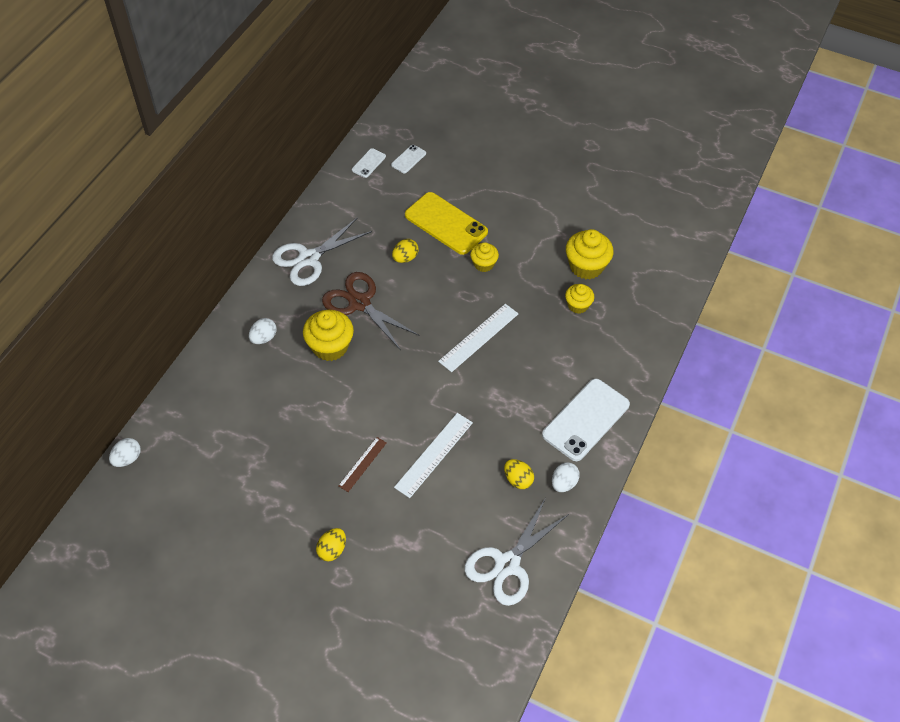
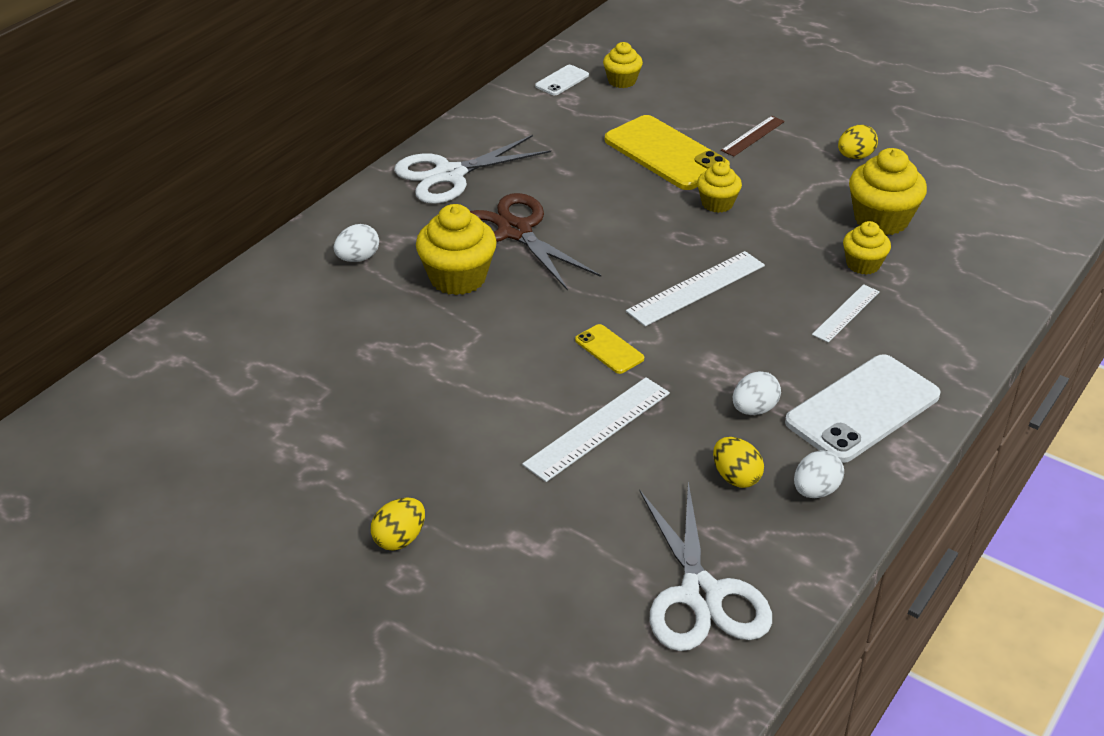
camera: 10 degrees right, 15 degrees down
white egg [109,438,141,467] -> white egg moved to [733,371,781,415]
brown ruler [338,437,387,492] -> brown ruler moved to [721,116,785,157]
white phone [391,145,426,173] -> yellow cupcake [603,42,643,88]
yellow egg [392,239,419,263] -> yellow egg moved to [838,125,878,159]
white scissors [465,499,569,606] -> white scissors turned 60 degrees counterclockwise [639,482,772,651]
none -> yellow phone [575,324,644,374]
none -> white ruler [812,284,880,343]

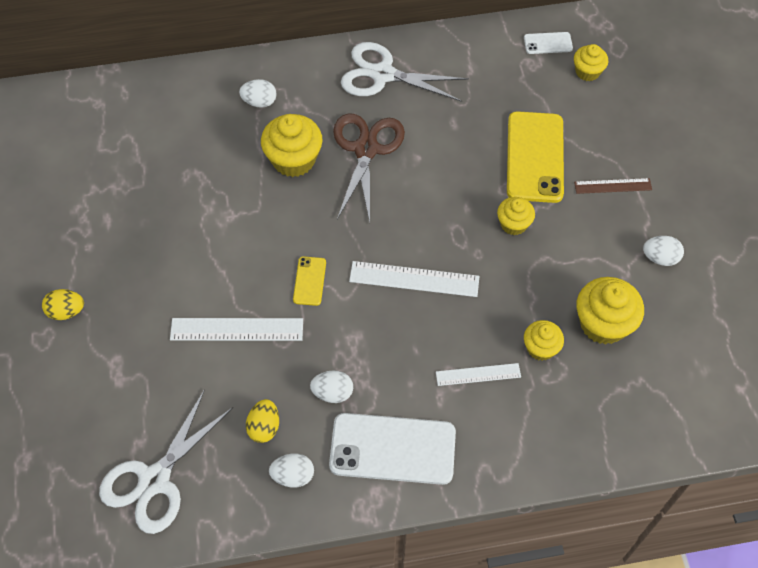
camera: 45 degrees right, 20 degrees up
yellow egg [838,125,878,159] -> white egg [643,236,684,266]

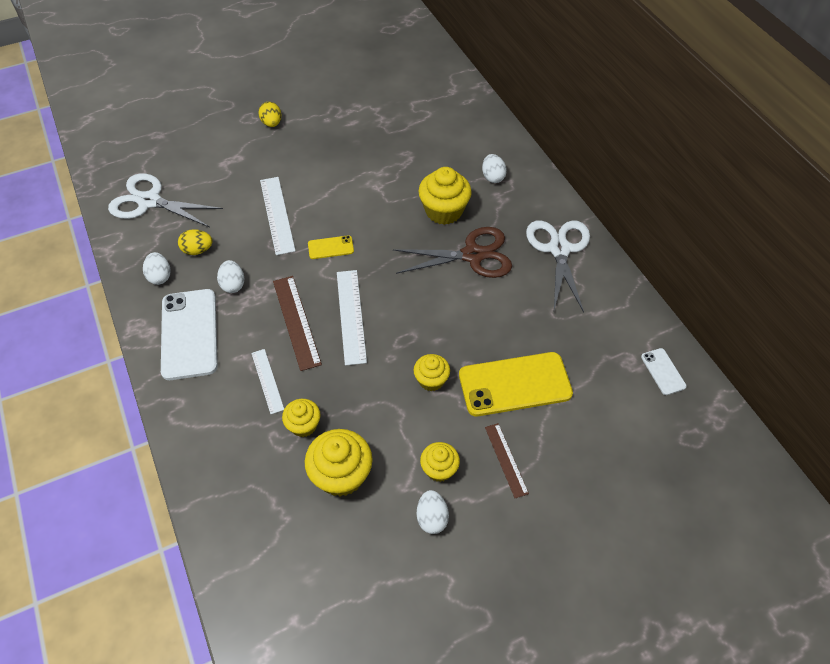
camera: 75 degrees right, 5 degrees down
yellow cupcake [574,44,608,81] -> yellow cupcake moved to [420,442,460,482]
none -> brown ruler [273,276,322,371]

